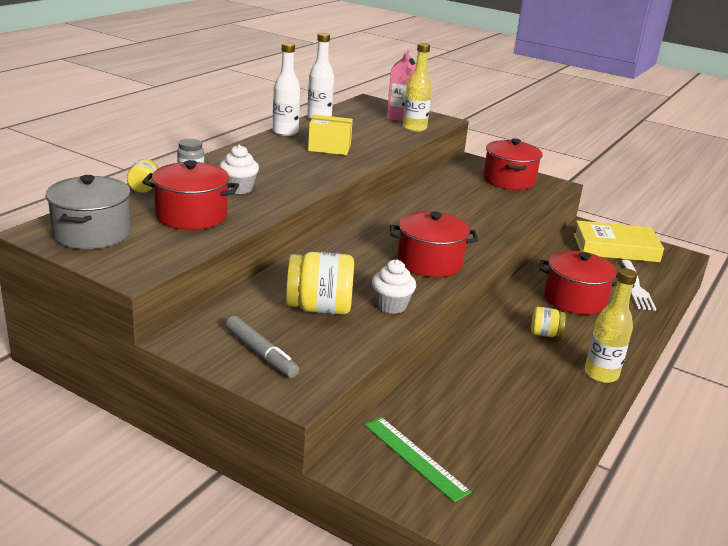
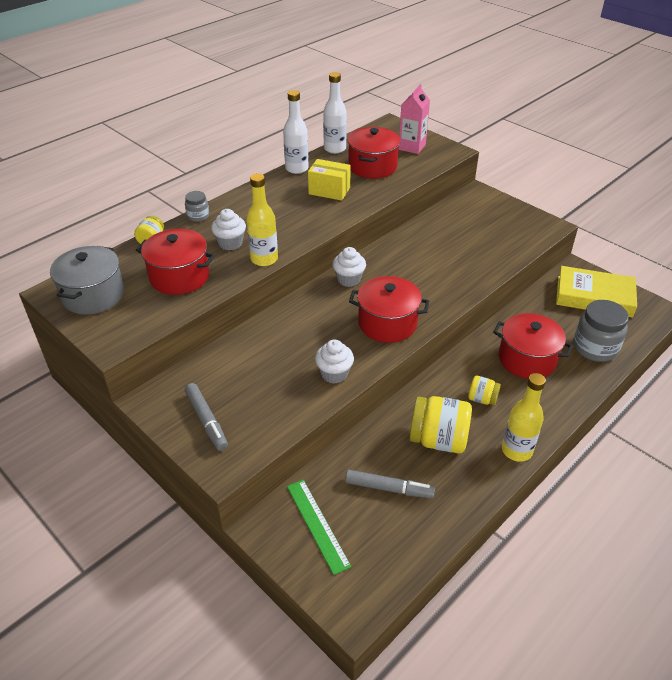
camera: 15 degrees right, 15 degrees up
yellow jar [286,252,354,314] -> yellow jar moved to [410,396,472,453]
yellow bottle [403,43,432,132] -> yellow bottle moved to [247,173,278,266]
red pot [483,138,543,190] -> red pot moved to [347,127,401,179]
white fork [621,260,656,311] -> grey jar [573,300,629,362]
none -> white cupcake [332,247,366,287]
none -> grey marker [345,470,435,498]

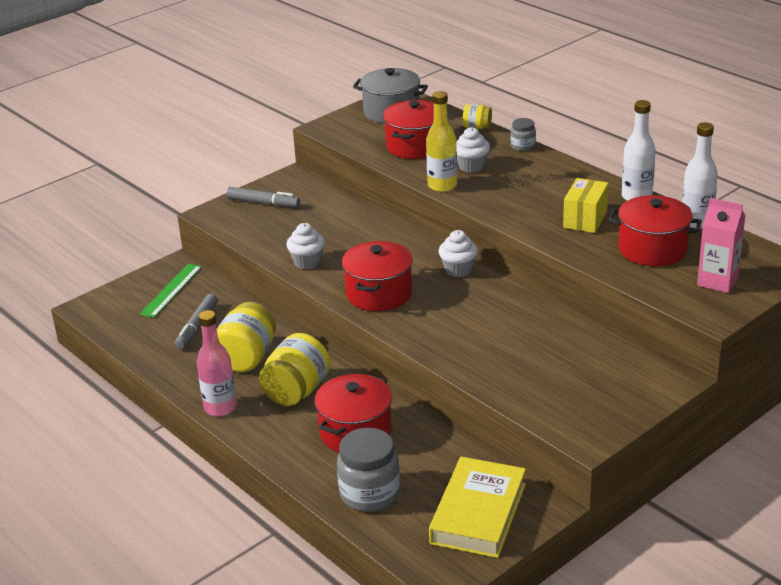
camera: 95 degrees right, 10 degrees down
grey marker [185,383,228,451] -> grey marker turned 135 degrees counterclockwise [226,187,300,207]
green ruler [287,480,351,575] -> green ruler turned 45 degrees counterclockwise [140,264,202,318]
yellow jar [468,376,501,405] -> yellow jar [259,333,331,406], size x1.91
yellow bottle [502,373,546,462] -> pink bottle [197,310,237,416]

